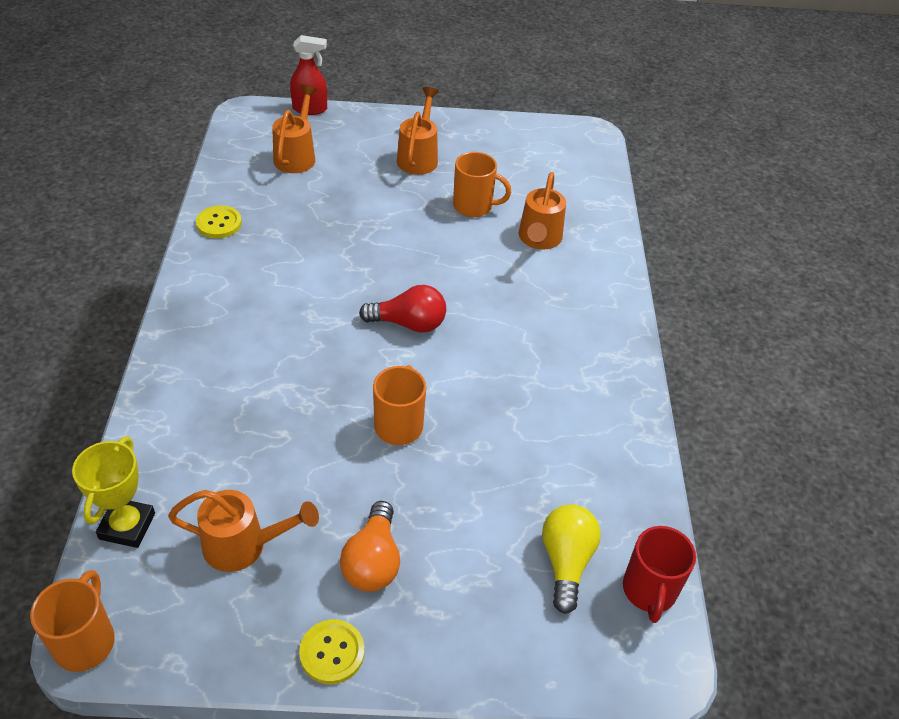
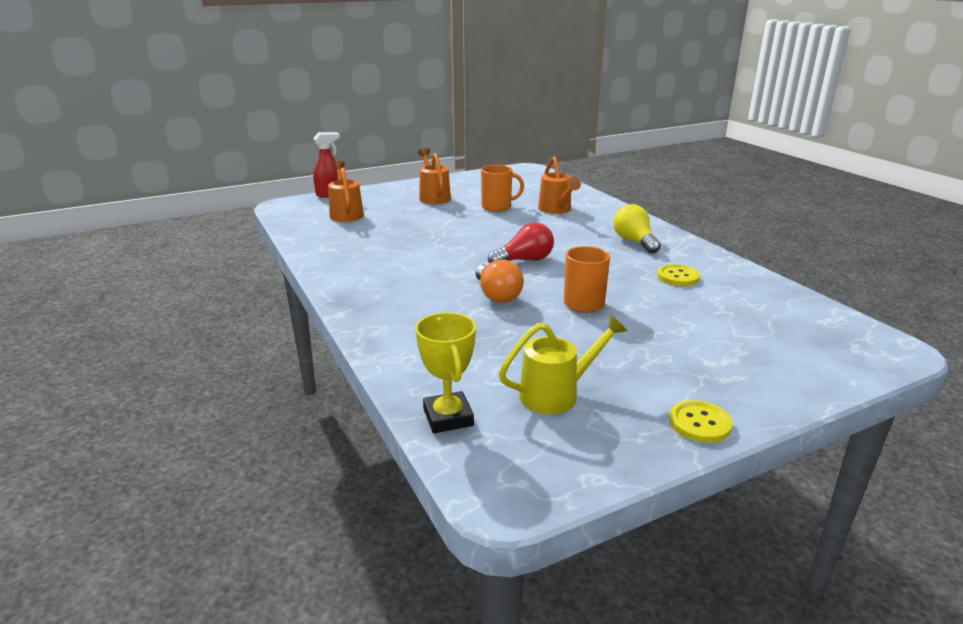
camera: 25 degrees left, 20 degrees down
orange mug [30,570,115,672] -> none
orange watering can [168,490,319,572] -> yellow watering can [499,315,627,414]
yellow button [196,205,242,238] -> yellow button moved to [657,264,700,286]
orange light bulb [340,501,400,592] -> orange light bulb moved to [475,259,524,303]
yellow light bulb [542,504,601,614] -> yellow light bulb moved to [613,204,661,254]
red mug [623,526,696,623] -> none

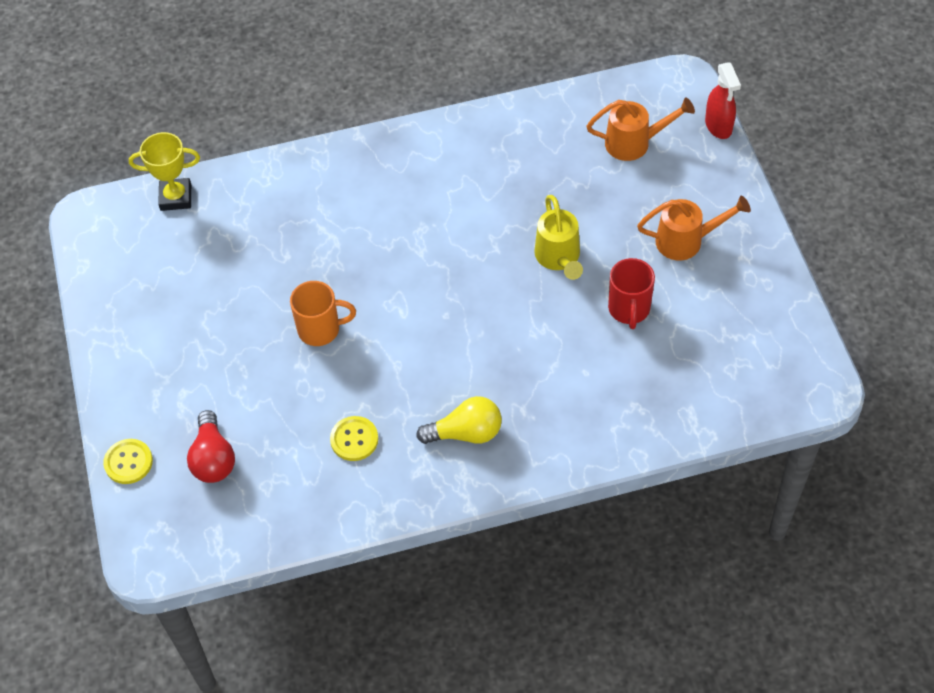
camera: 105 degrees right, 30 degrees up
orange light bulb [475,259,524,303] -> none
orange mug [481,165,524,212] -> red mug [608,258,655,329]
red light bulb [488,222,554,263] -> red light bulb moved to [187,410,235,483]
yellow watering can [499,315,627,414] -> yellow watering can moved to [534,195,583,280]
orange watering can [538,156,581,214] -> none
yellow button [669,400,732,443] -> yellow button moved to [103,439,153,484]

